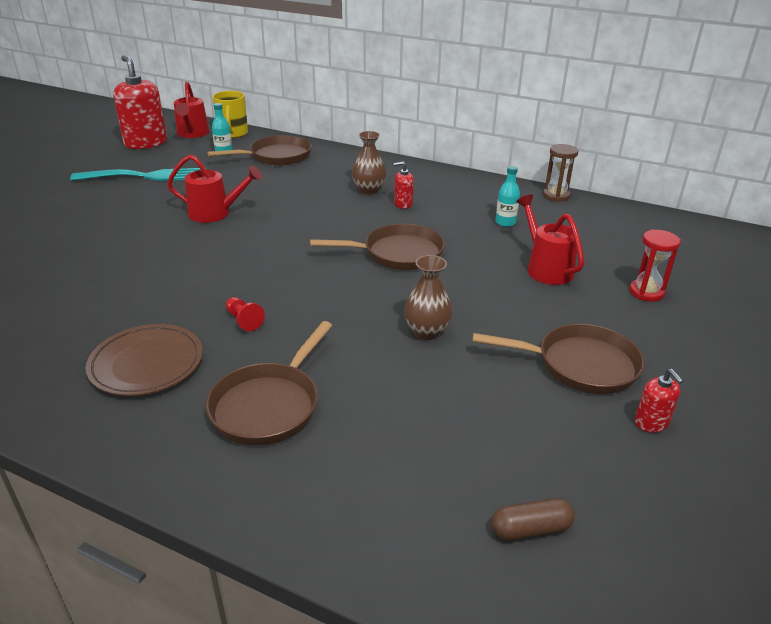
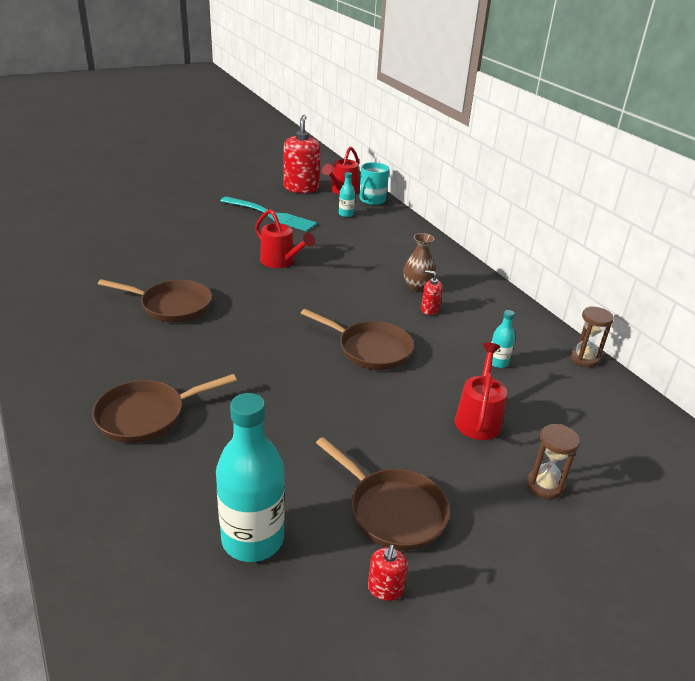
camera: 35 degrees right, 0 degrees up
brown plate [86,324,203,396] -> none
brown pan [207,135,312,166] -> brown pan moved to [98,279,212,322]
yellow mug [212,91,248,138] -> turquoise mug [359,162,389,205]
red pawn [226,297,265,331] -> none
brown vase [404,255,453,340] -> none
brown capsule [492,498,575,540] -> none
red hourglass [629,230,681,302] -> brown hourglass [527,424,580,499]
none -> turquoise bottle [216,393,285,562]

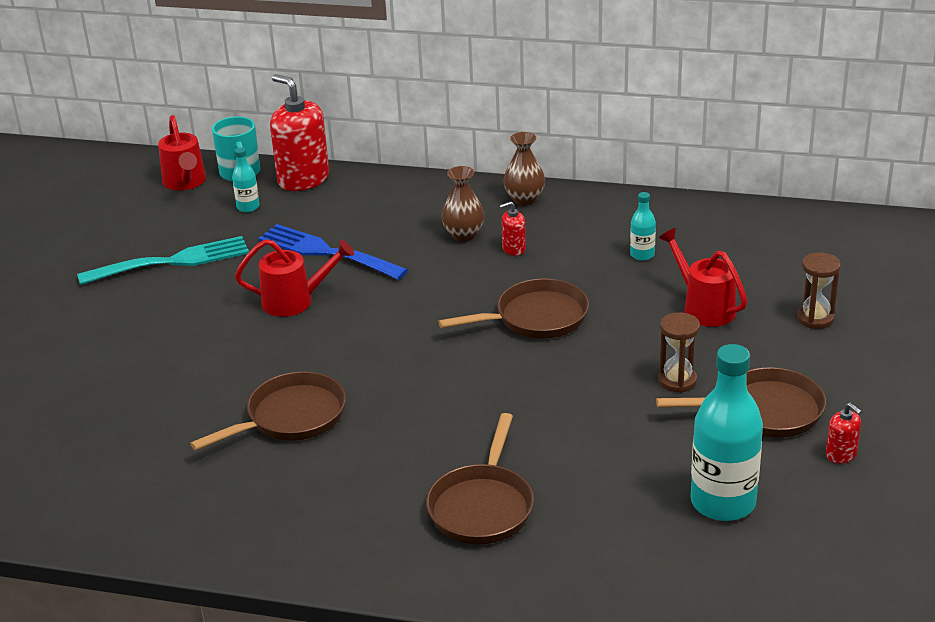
camera: 45 degrees left, 0 degrees up
red soap dispenser [284,115,321,193] -> red soap dispenser moved to [270,74,329,191]
brown hourglass [570,306,614,367] -> brown hourglass moved to [658,312,700,393]
none -> blue fork [258,224,408,280]
none -> brown vase [504,132,545,206]

